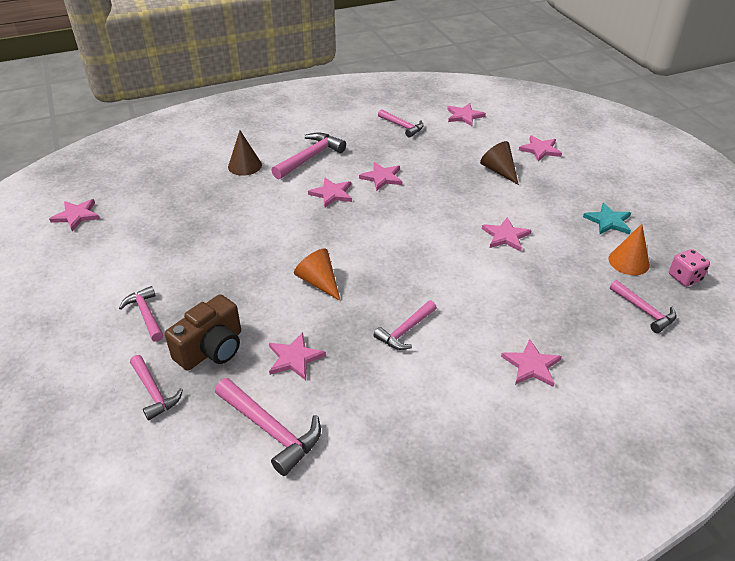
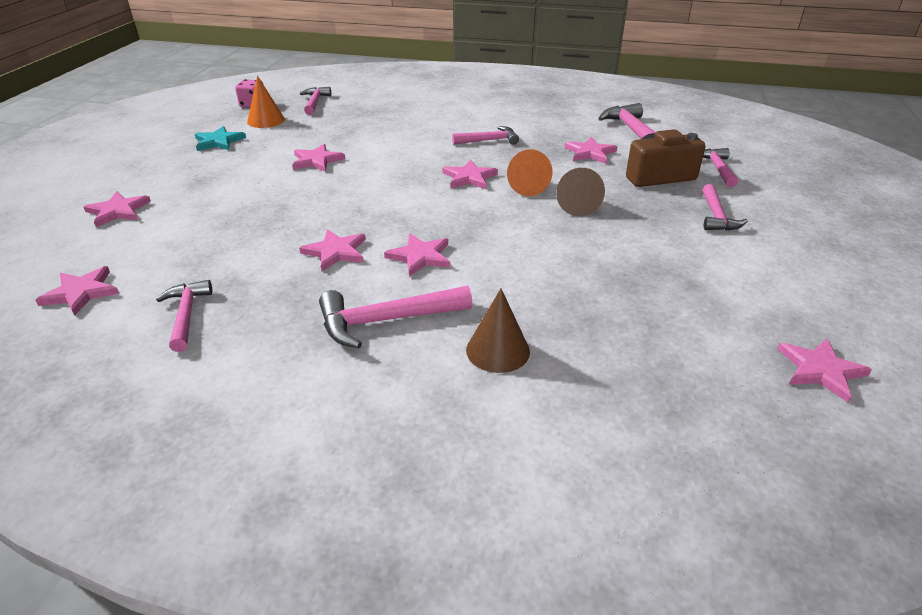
camera: 145 degrees left, 5 degrees down
brown cone [480,141,519,185] -> brown cone moved to [556,168,605,216]
pink star [501,339,562,387] -> pink star moved to [442,160,498,189]

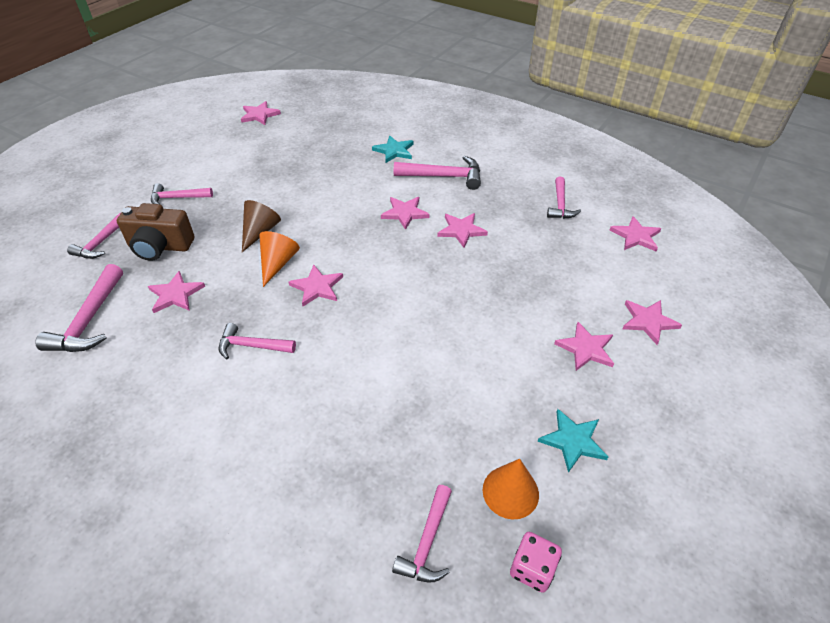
camera: 160 degrees left, 10 degrees up
pink star [292,144,345,172] -> pink star moved to [554,322,614,371]
brown cone [466,289,530,373] -> turquoise star [372,136,413,163]
pink hammer [702,184,748,231] -> pink hammer turned 120 degrees counterclockwise [151,183,213,204]

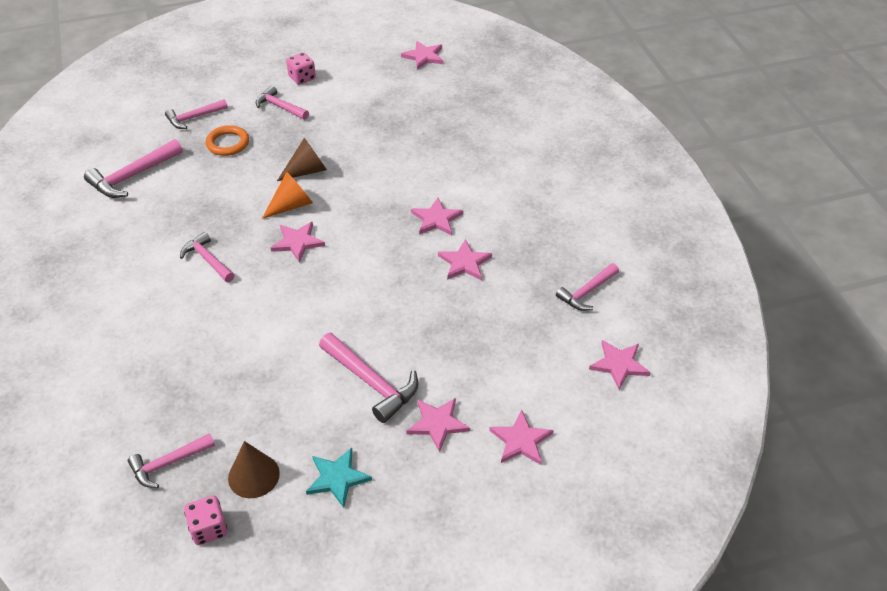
camera: 40 degrees right, 0 degrees up
brown camera [117,203,194,261] -> orange ring [206,125,249,156]
pink star [148,271,205,313] -> none
turquoise star [372,136,413,163] -> none
pink hammer [394,156,481,190] -> pink hammer moved to [319,333,418,423]
orange cone [483,459,539,519] -> brown cone [228,441,280,498]
none -> pink dice [286,52,316,85]

